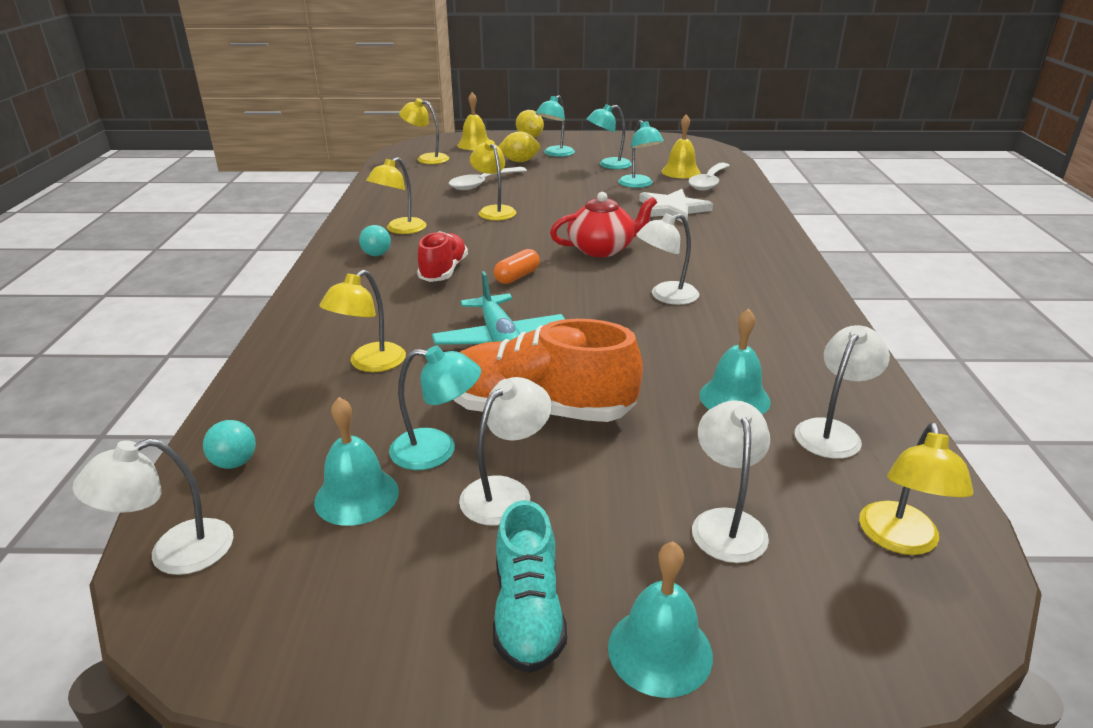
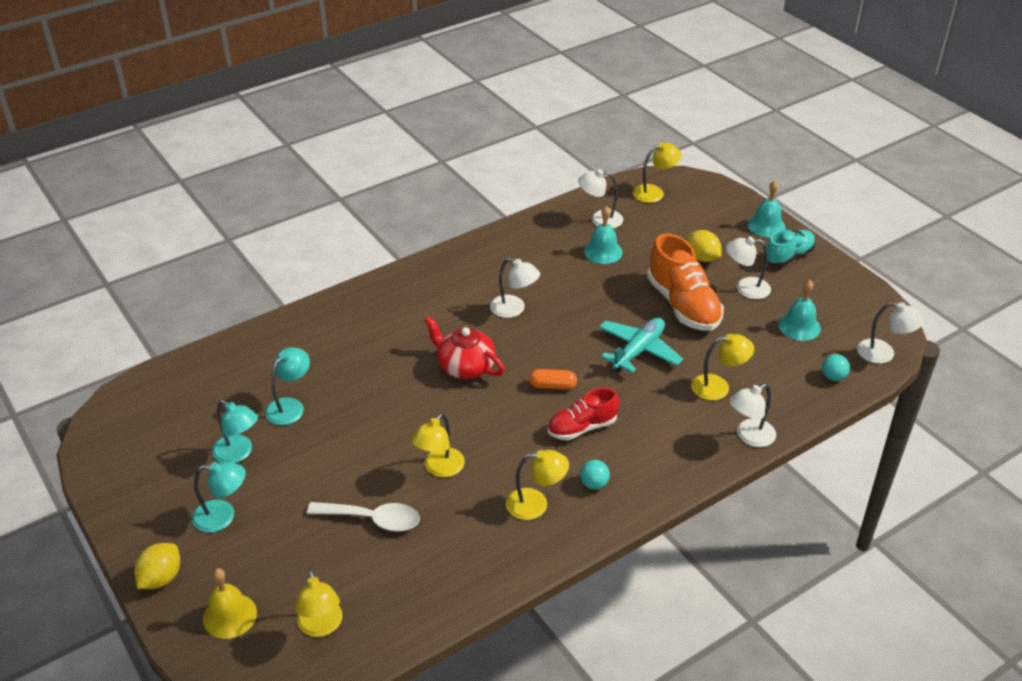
camera: 125 degrees left, 10 degrees up
turquoise lamp [389,346,481,470] -> none
yellow lemon [498,131,540,162] -> yellow lemon moved to [687,230,722,262]
white star [639,189,713,222] -> none
yellow bell [661,114,701,178] -> none
white spoon [689,163,730,191] -> none
white lamp [692,400,770,563] -> white lamp moved to [729,384,776,447]

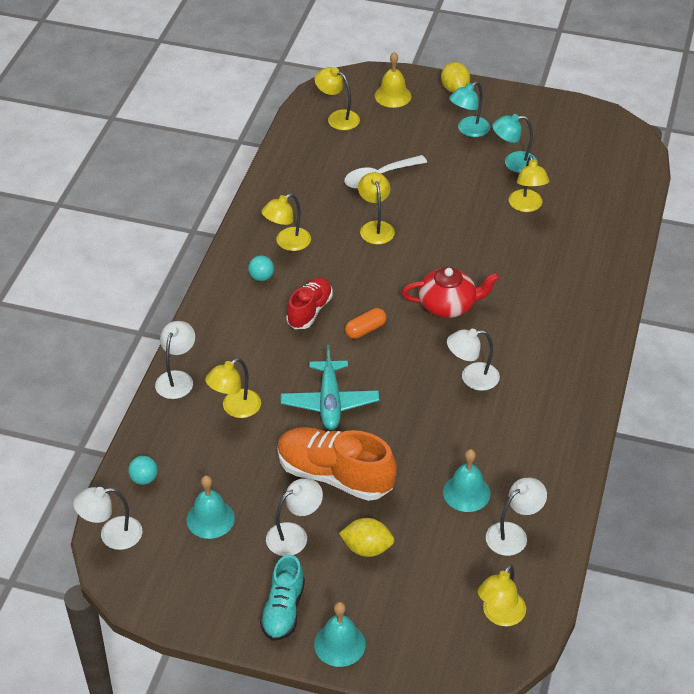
camera: 140 degrees right, 5 degrees up
turquoise lamp [265,347,310,425] -> yellow lamp [509,155,549,212]

